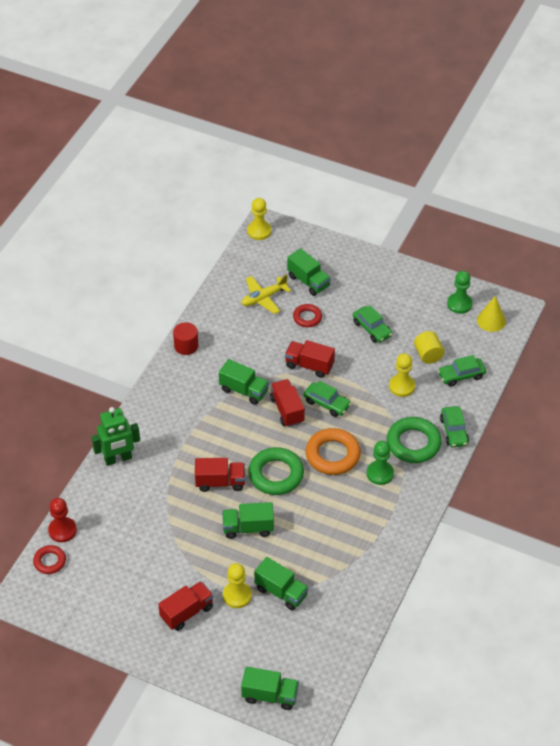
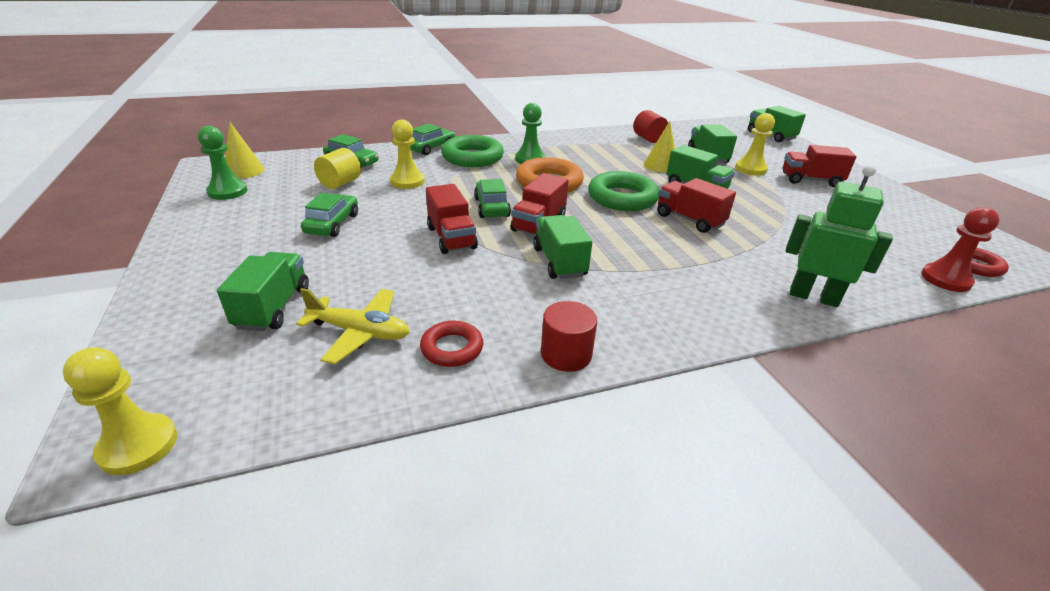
camera: 135 degrees left, 15 degrees down
red ring [293,304,322,327] -> red ring moved to [420,321,483,367]
none -> red cylinder [633,110,668,143]
none -> yellow cone [644,121,675,173]

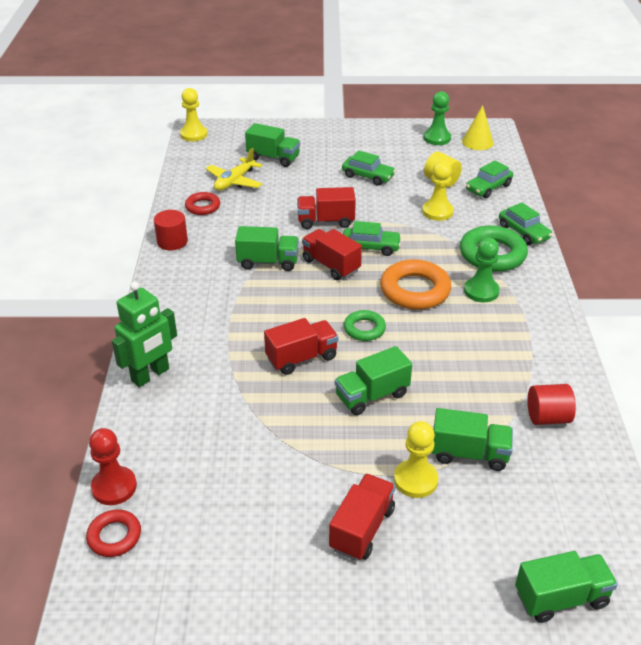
camera: 110 degrees right, 5 degrees up
green ring [588,171,659,211] -> green ring [344,310,386,341], size x0.57
yellow cone [644,121,675,173] -> none

